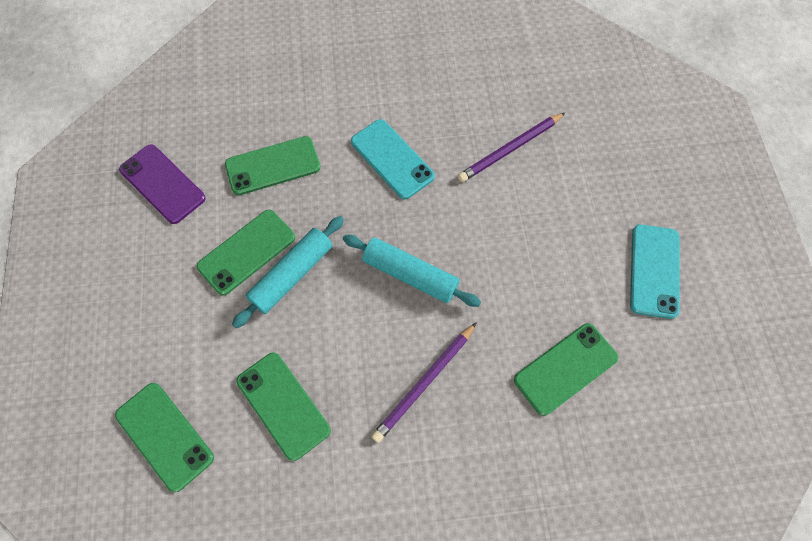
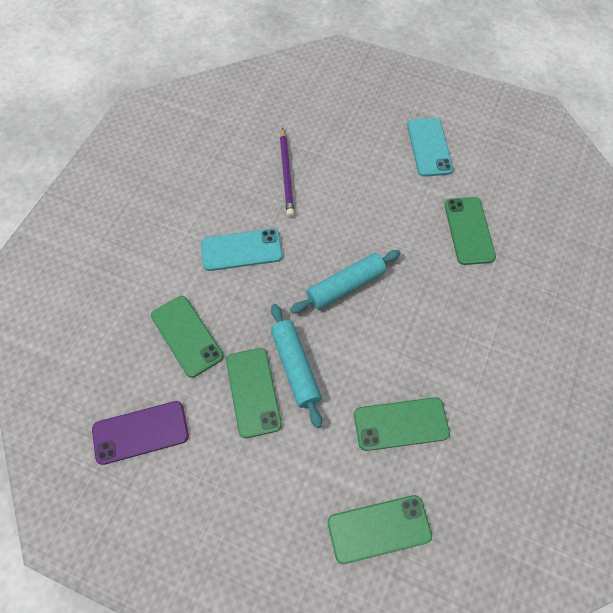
camera: 60 degrees left, 5 degrees down
green phone [225,136,321,195] -> green phone turned 45 degrees counterclockwise [151,296,224,378]
purple pencil [371,322,477,443] -> none
turquoise phone [630,224,679,319] -> turquoise phone turned 45 degrees clockwise [407,118,453,177]

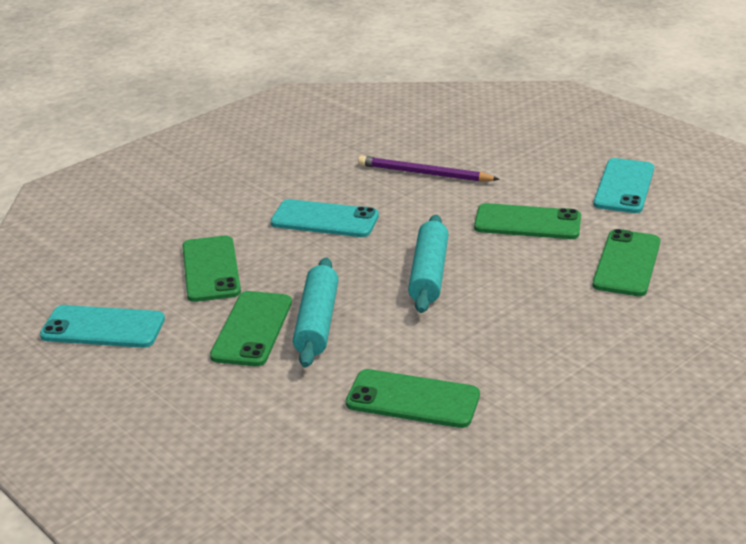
camera: 25 degrees right, 30 degrees down
purple phone [92,401,189,465] -> turquoise phone [40,305,165,348]
purple pencil [280,127,295,217] -> purple pencil turned 90 degrees clockwise [358,156,500,182]
turquoise rolling pin [290,250,401,314] -> turquoise rolling pin turned 75 degrees counterclockwise [408,215,449,313]
green phone [328,495,432,564] -> green phone moved to [474,203,581,239]

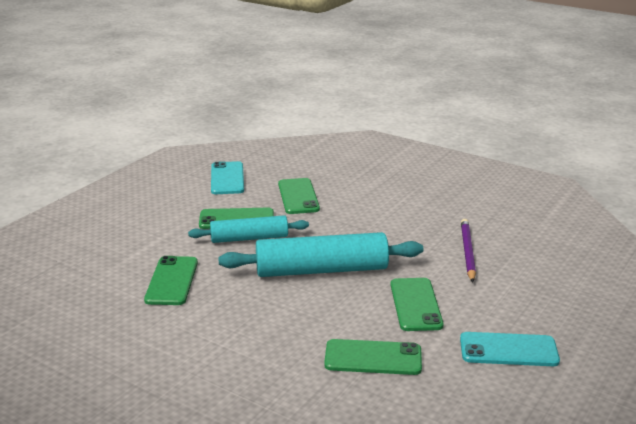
camera: 75 degrees right, 5 degrees down
green phone [182,236,241,302] -> green phone turned 75 degrees counterclockwise [278,178,320,214]
turquoise phone [270,199,379,237] -> none
turquoise rolling pin [408,215,449,313] -> turquoise rolling pin [218,232,423,277], size x1.59

